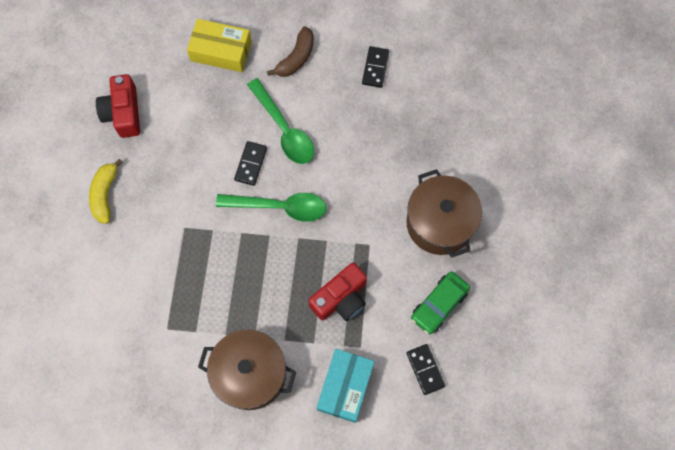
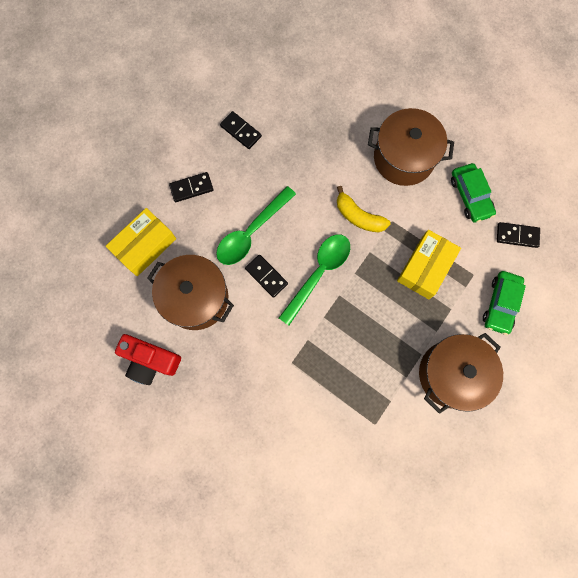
camera: 60 degrees left, 5 degrees up
yellow banana [89,159,123,224] -> yellow banana moved to [337,186,391,233]
green spoon [247,78,314,164] -> green spoon turned 135 degrees clockwise [216,186,296,265]
brown banana [267,26,314,77] -> black domino [169,172,213,202]
red camera [308,263,367,321] -> yellow box [397,230,461,299]
turquoise box [316,349,375,423] -> green car [483,271,526,335]
none -> brown pot [147,255,234,330]

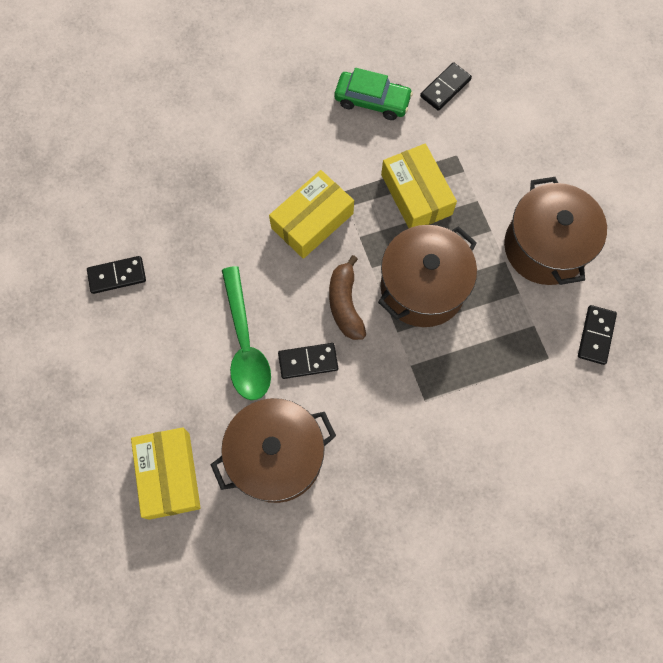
camera: 55 degrees left, 5 degrees down
red camera [115,334,181,385] -> none
black domino [169,172,213,202] -> black domino moved to [578,305,617,365]
green spoon [279,235,350,325] -> brown banana [329,255,366,340]
yellow banana [337,186,391,233] -> yellow box [269,170,354,259]
brown pot [368,108,454,186] -> brown pot moved to [378,225,477,327]
green car [483,271,526,335] -> none

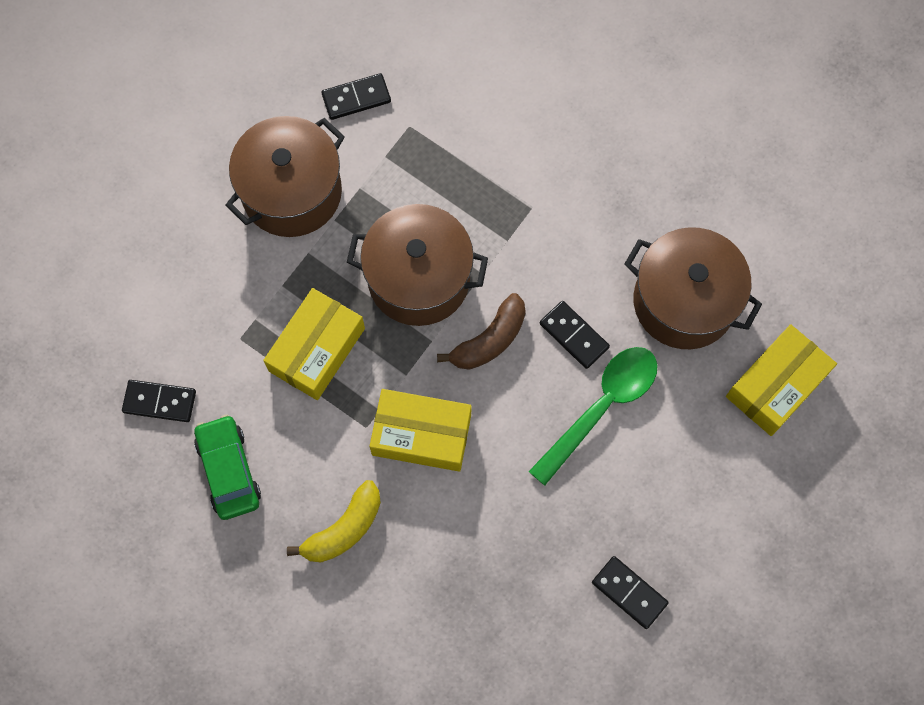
camera: 125 degrees left, 0 degrees up
none -> yellow banana [287,480,381,562]

